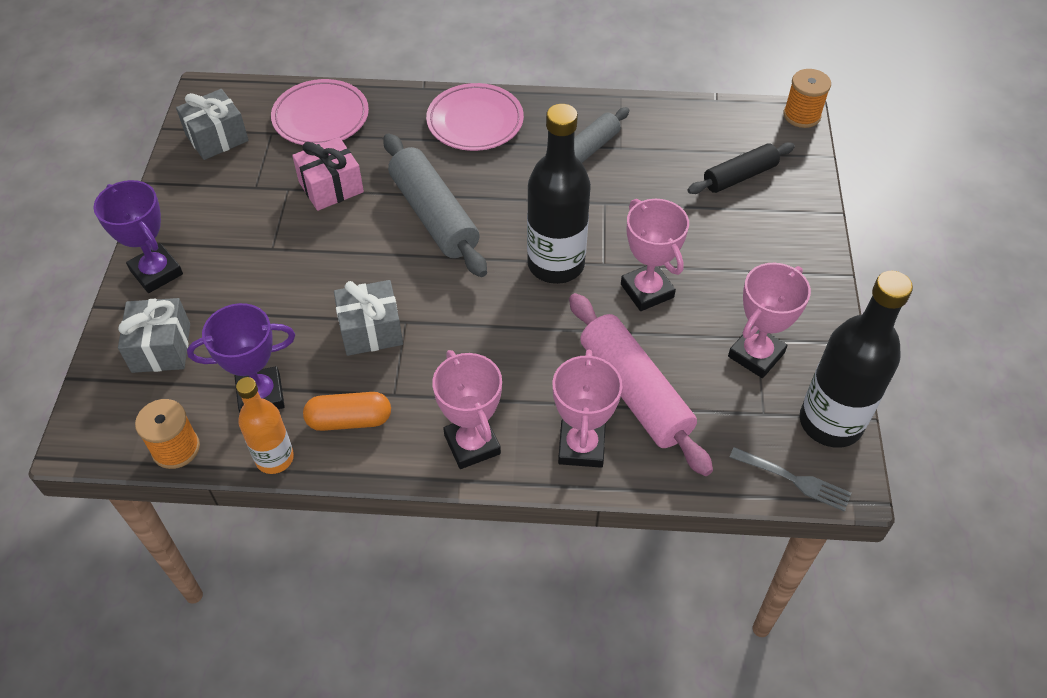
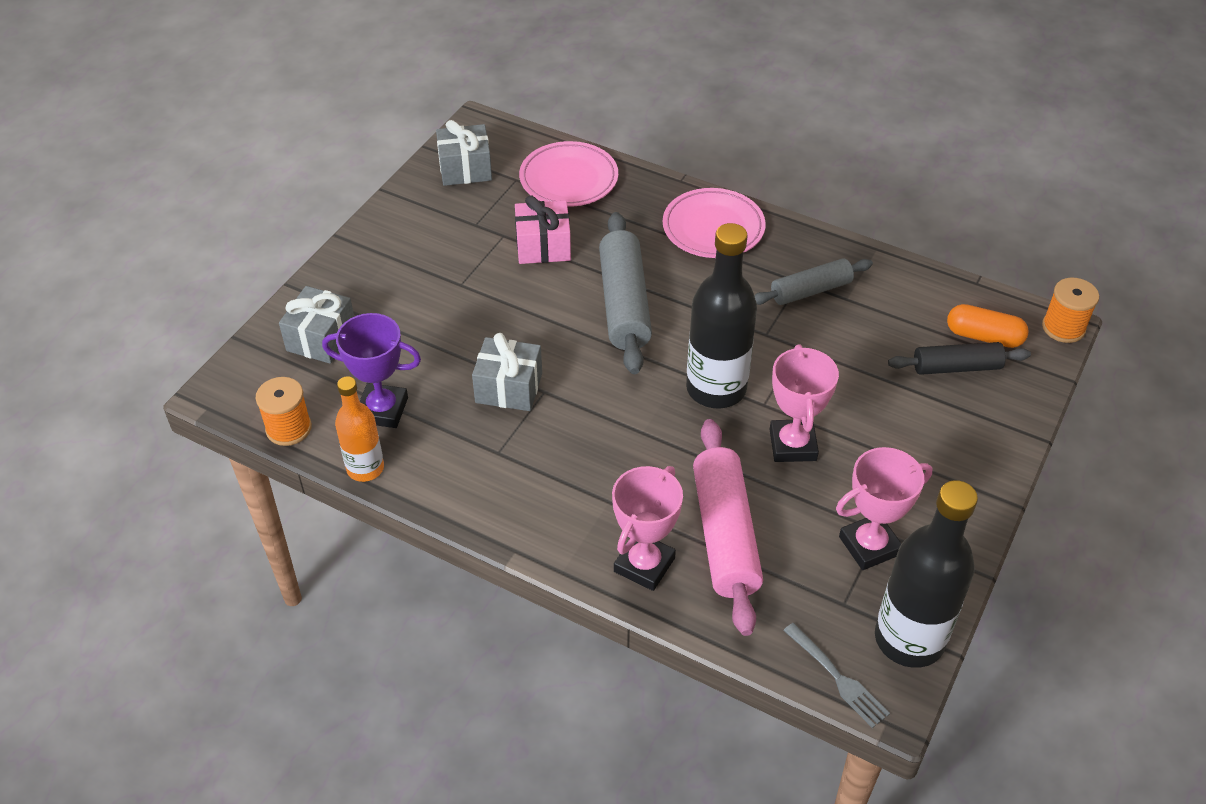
camera: 25 degrees right, 5 degrees down
purple trophy [93,180,183,293] -> none
orange capsule [303,392,391,431] -> orange capsule moved to [947,304,1029,348]
pink trophy [432,350,502,469] -> none

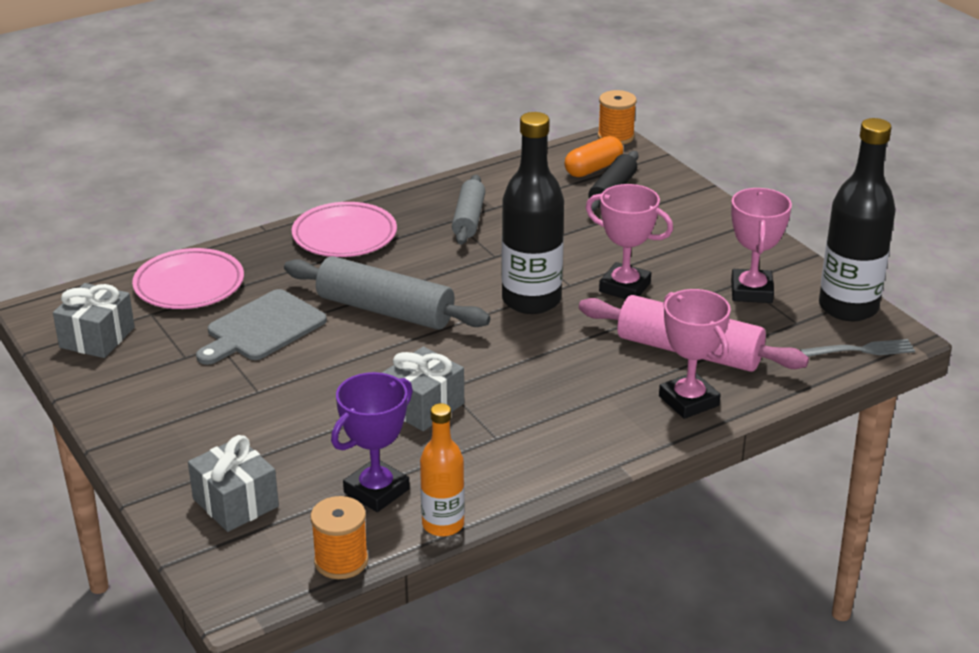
camera: 60 degrees left, 15 degrees down
pink gift [515,196,571,264] -> grey cutting board [196,289,327,365]

